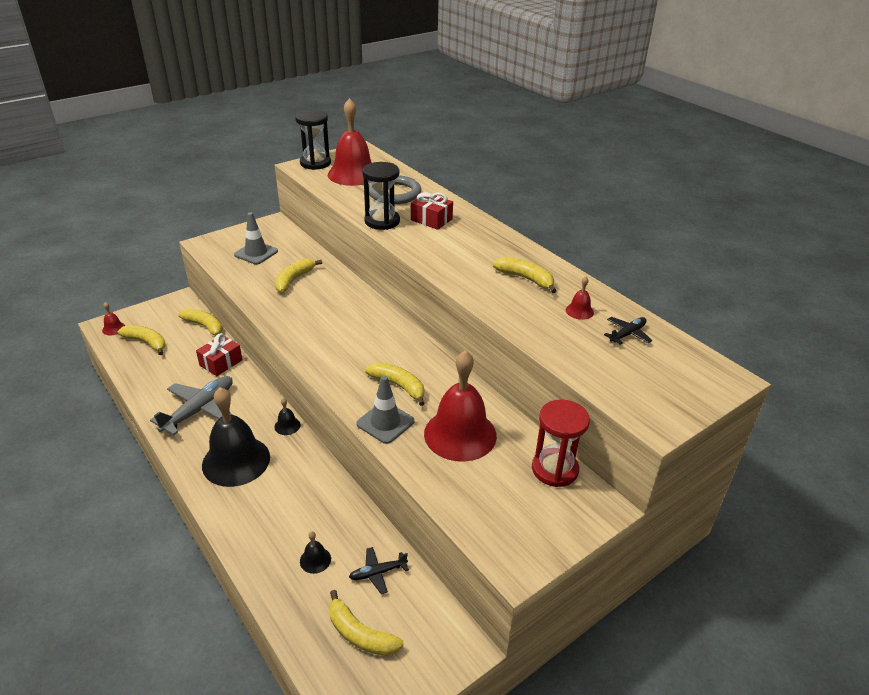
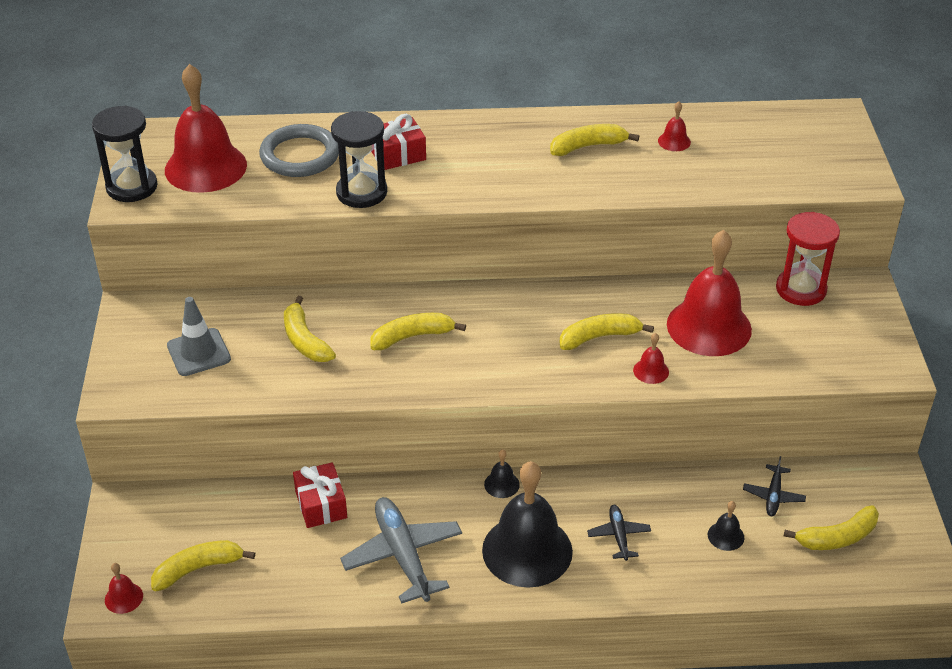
camera: 55 degrees left, 5 degrees up
yellow banana [178,309,222,336] -> yellow banana moved to [370,313,466,350]
grey traffic cone [356,375,415,444] -> red bell [633,333,669,384]
black plane [604,317,652,345] -> black plane moved to [587,505,651,561]

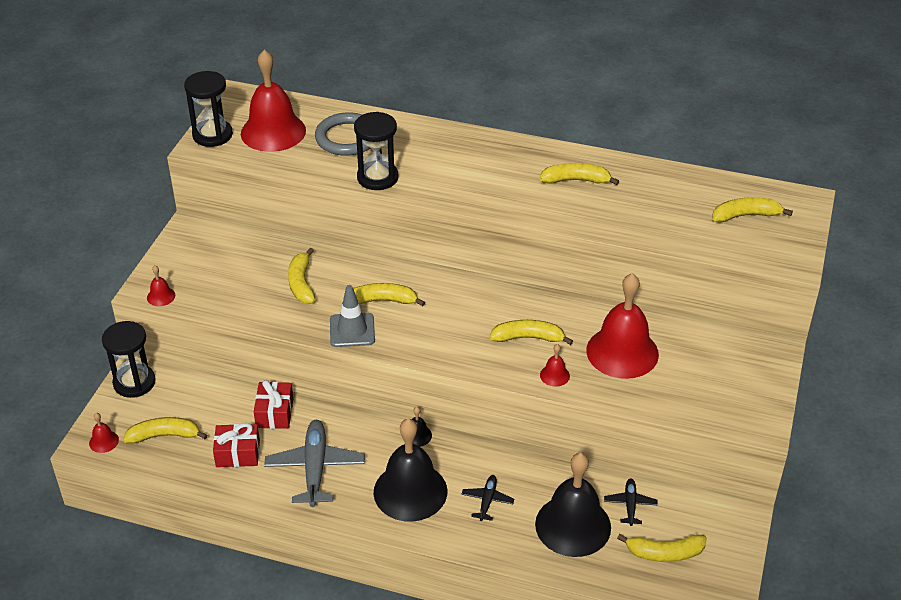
camera: 20 degrees right, 0 degrees up
grey traffic cone [167,297,231,376] -> grey traffic cone moved to [330,285,375,347]
red gift [372,114,426,170] -> red gift moved to [213,423,260,467]
red bell [658,101,691,151] -> red bell moved to [147,266,175,306]
black bell [708,501,744,551] -> black bell [535,453,611,557], size x2.45
black plane [743,456,806,516] -> black plane turned 150 degrees clockwise [604,478,658,526]
red hourglass [776,212,840,306] -> none
none -> black hourglass [102,321,156,398]
none -> yellow banana [712,197,793,222]

